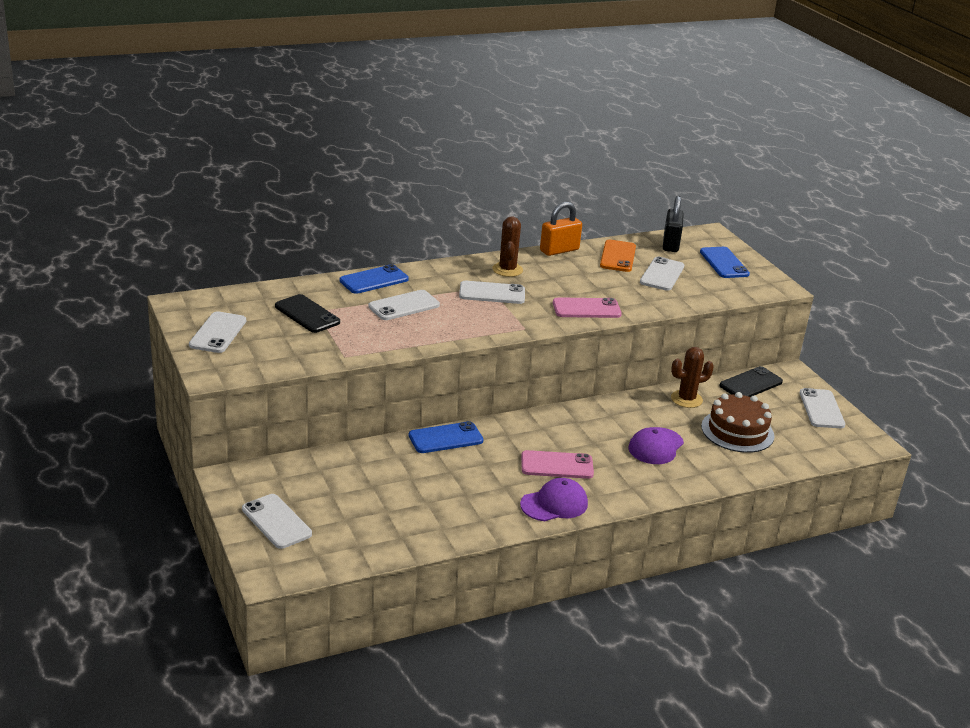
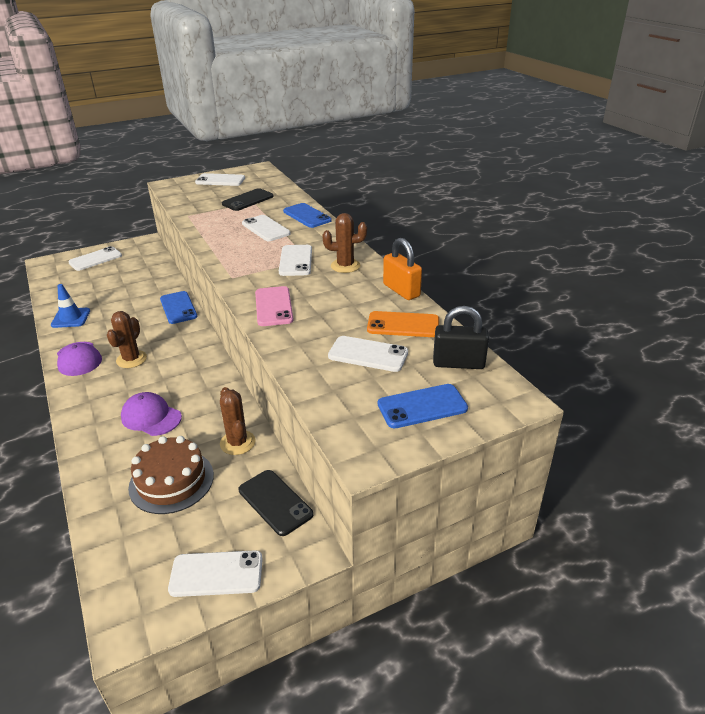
camera: 90 degrees right, 5 degrees up
pink phone [521,450,594,479] -> brown cactus [107,311,147,368]
none -> blue traffic cone [51,284,90,328]

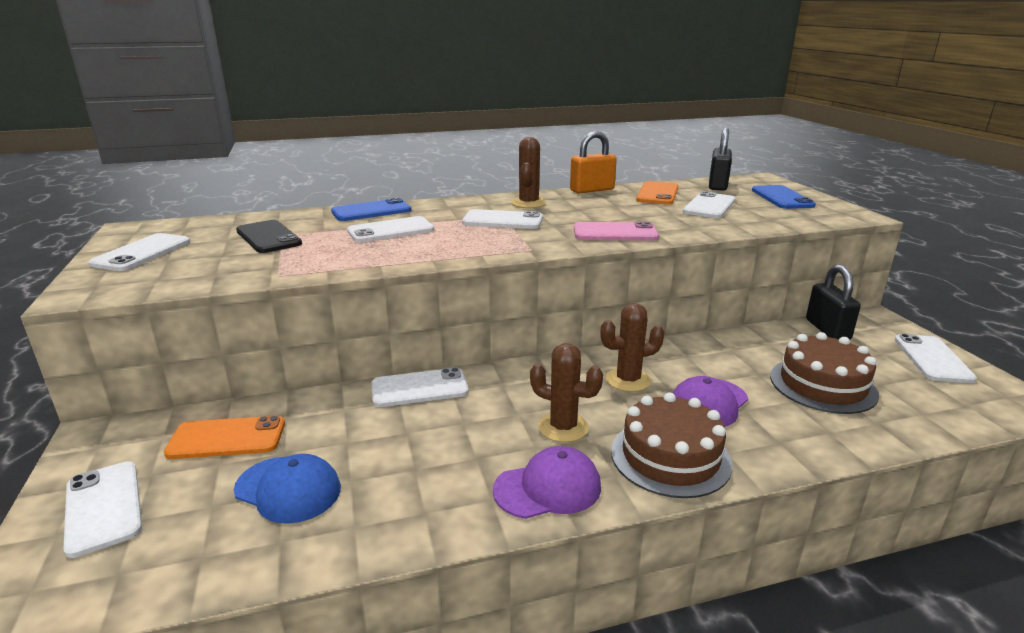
camera: 80 degrees left, 10 degrees down
blue traffic cone [51,284,90,328] -> none
blue phone [160,291,197,324] -> white phone [371,367,468,407]
brown cactus [220,387,255,455] -> brown cactus moved to [600,303,665,392]
black phone [239,470,313,536] -> black padlock [806,264,861,340]
none -> orange phone [164,415,285,459]
none -> blue cap [234,454,341,524]
none -> brown cake [611,392,732,498]

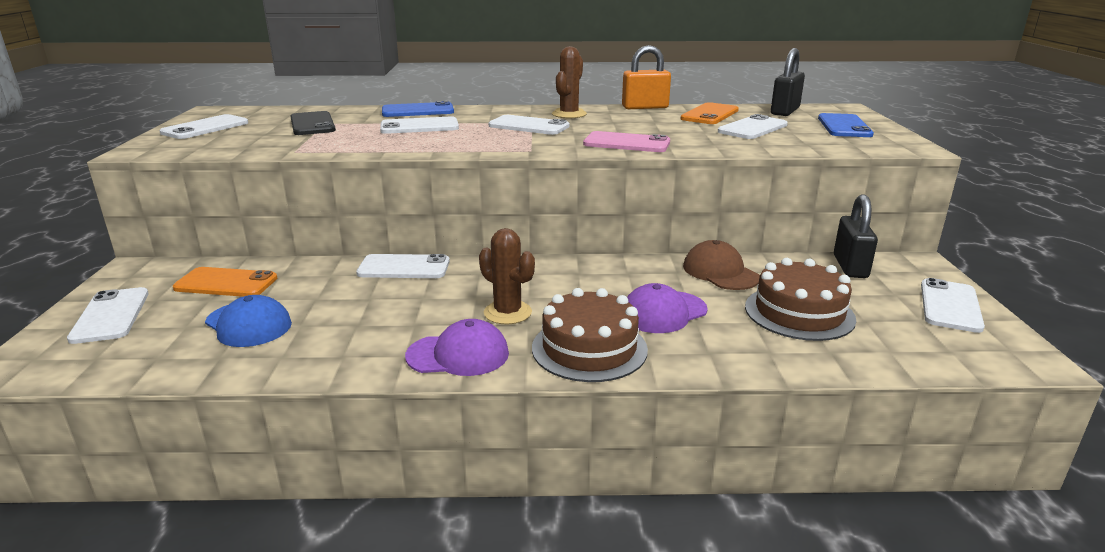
camera: 15 degrees right, 0 degrees up
brown cactus [600,303,665,392] -> none
none -> brown cap [683,240,760,290]

